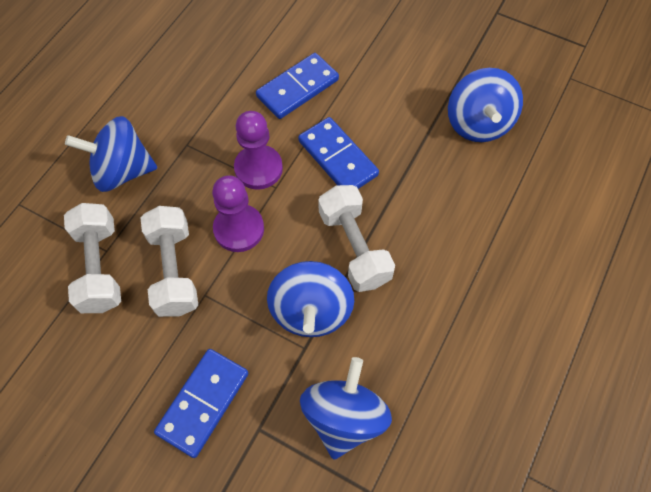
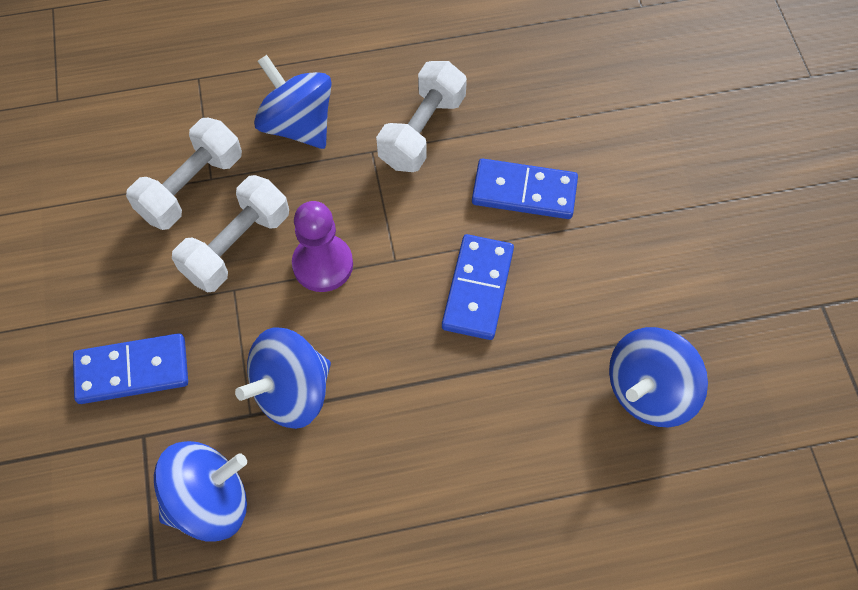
camera: 50 degrees right, 0 degrees up
purple pawn [234,111,283,190] -> none
white dumbbell [318,185,395,292] -> white dumbbell moved to [376,61,467,172]

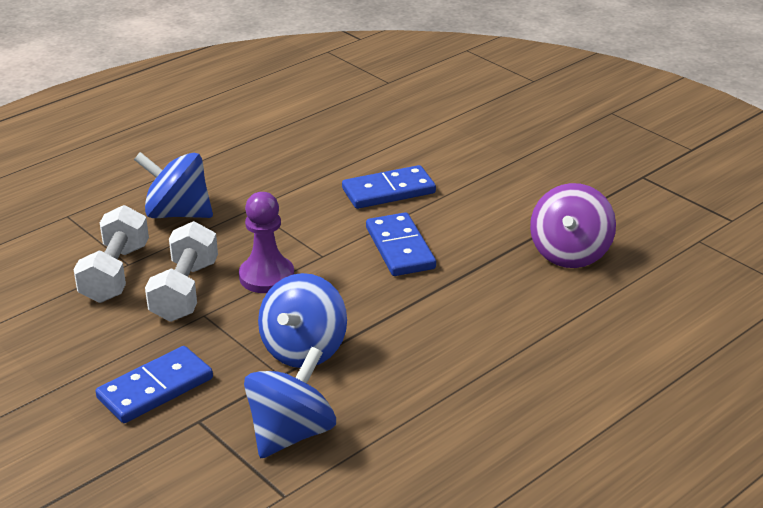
camera: 30 degrees left, 30 degrees down
white dumbbell [376,61,467,172] -> none
blue spinning top [609,327,708,427] -> purple spinning top [530,183,616,268]

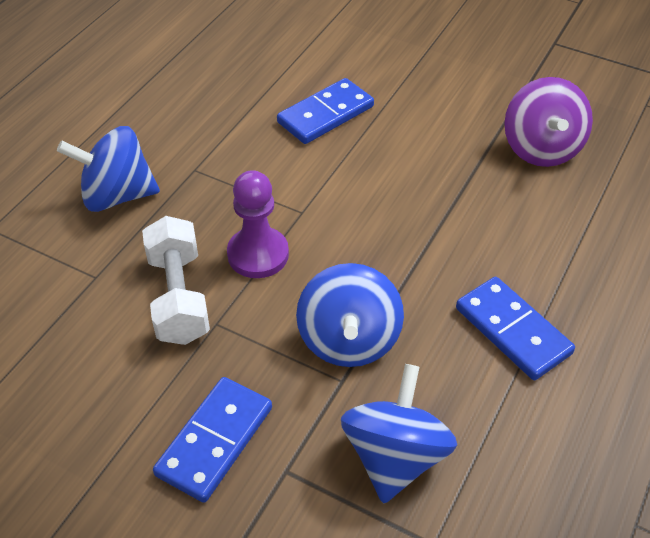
camera: 20 degrees left, 15 degrees up
white dumbbell [73,205,149,303] -> none
blue domino [366,212,436,276] -> blue domino moved to [456,277,575,380]

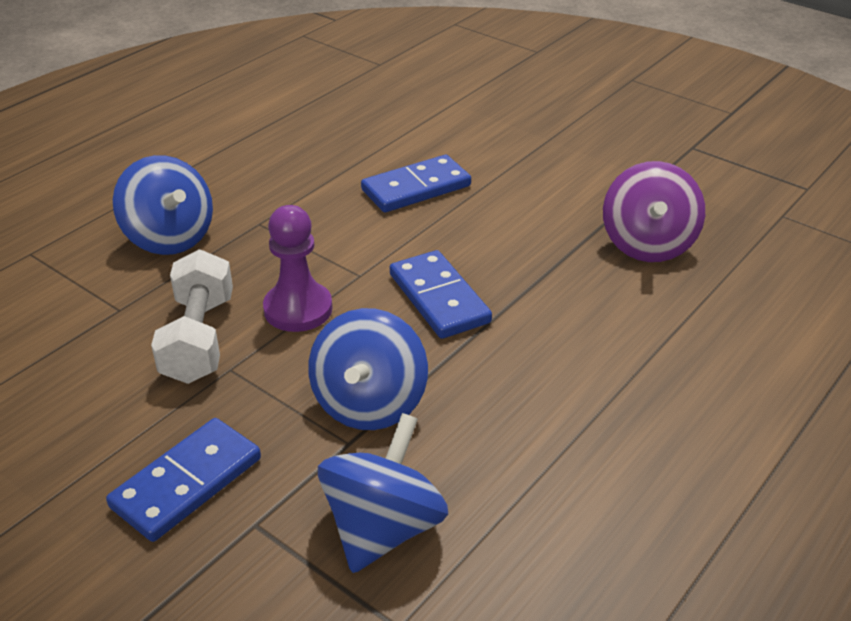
camera: 10 degrees right, 10 degrees down
blue spinning top [57,126,160,212] -> blue spinning top turned 135 degrees counterclockwise [113,155,213,255]
blue domino [456,277,575,380] -> blue domino moved to [390,250,492,339]

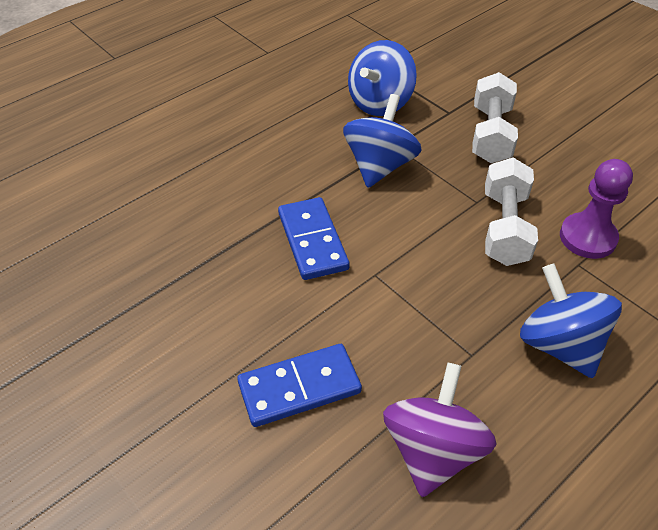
camera: 170 degrees left, 10 degrees up
blue domino [106,418,261,542] -> white dumbbell [472,72,518,163]
purple pawn [263,205,332,332] -> purple pawn moved to [560,159,633,259]
purple spinning top [603,161,705,262] -> purple spinning top moved to [383,363,496,497]

